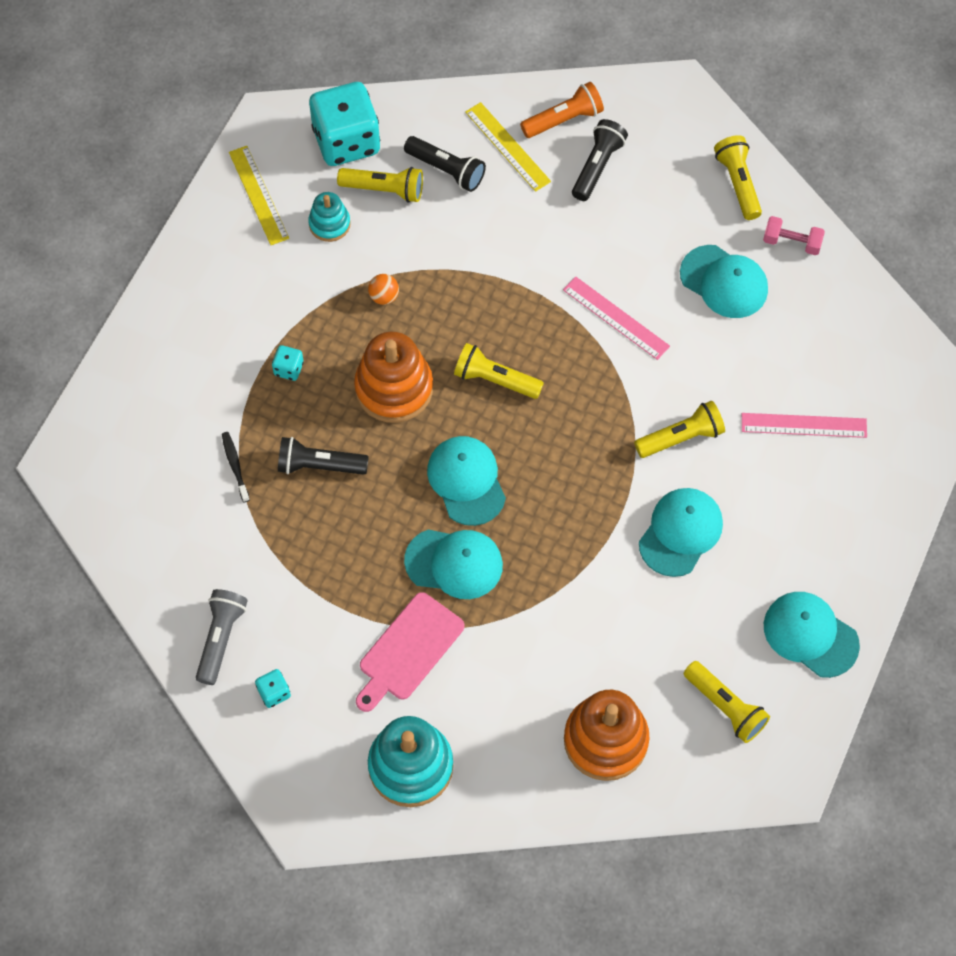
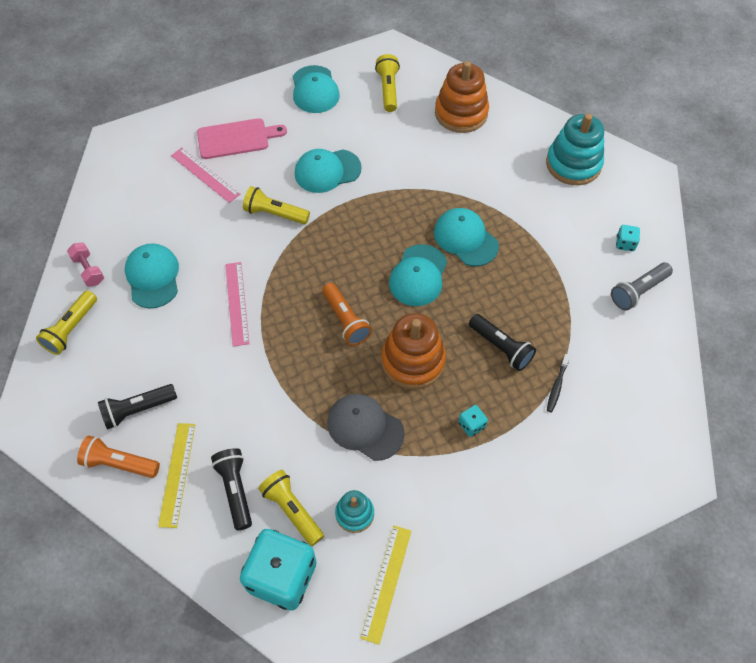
camera: 140 degrees left, 5 degrees down
pink cutting board [356,592,464,712] -> pink cutting board moved to [197,118,287,159]
orange ball [368,274,399,305] -> grey cap [327,394,405,461]
yellow flashlight [454,343,544,399] -> orange flashlight [322,283,372,346]

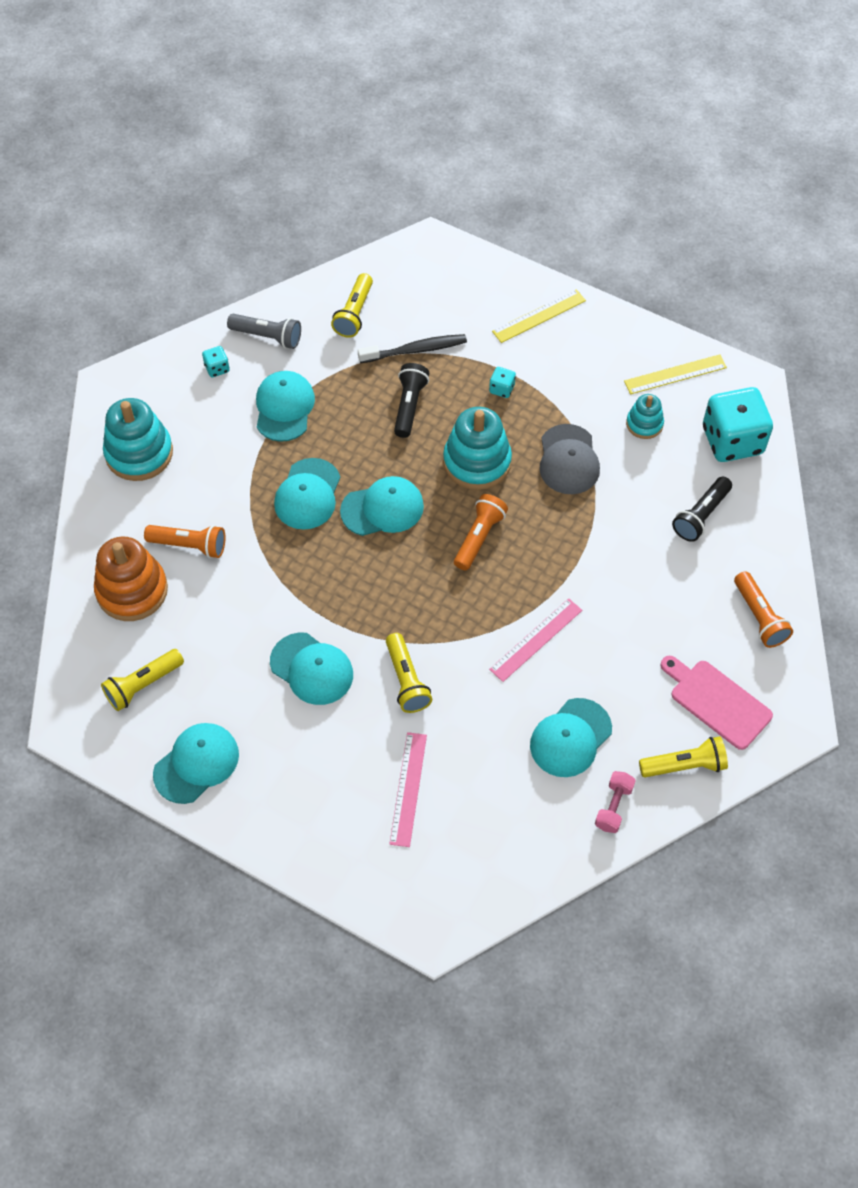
camera: 125 degrees left, 0 degrees up
black flashlight [98,384,177,430] -> none
yellow ruler [158,423,195,528] -> yellow ruler moved to [492,289,586,343]
pink cutting board [197,118,287,159] -> pink cutting board moved to [661,656,773,750]
yellow flashlight [258,470,324,546] -> yellow flashlight moved to [331,273,373,338]
orange stacking toy [381,313,446,389] -> turquoise stacking toy [443,407,512,490]
black toothbrush [547,354,570,413] -> black toothbrush [358,334,467,363], size x1.70
none -> orange flashlight [144,525,225,558]
none -> turquoise cap [256,371,315,442]

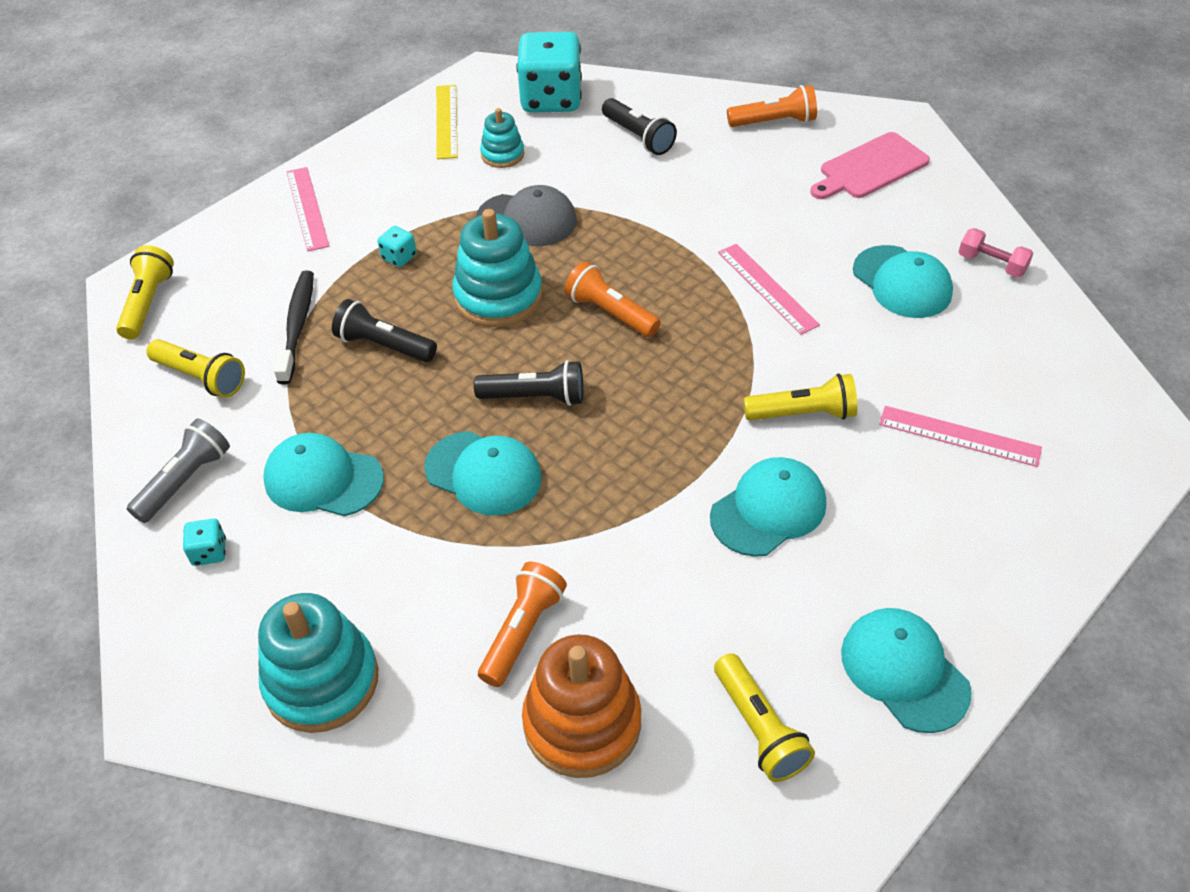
camera: 75 degrees left, 10 degrees down
turquoise cap [340,476,424,536] -> black flashlight [474,360,583,406]
yellow ruler [492,289,586,343] -> pink ruler [286,167,329,251]
yellow flashlight [639,736,728,777] -> yellow flashlight moved to [116,245,174,339]

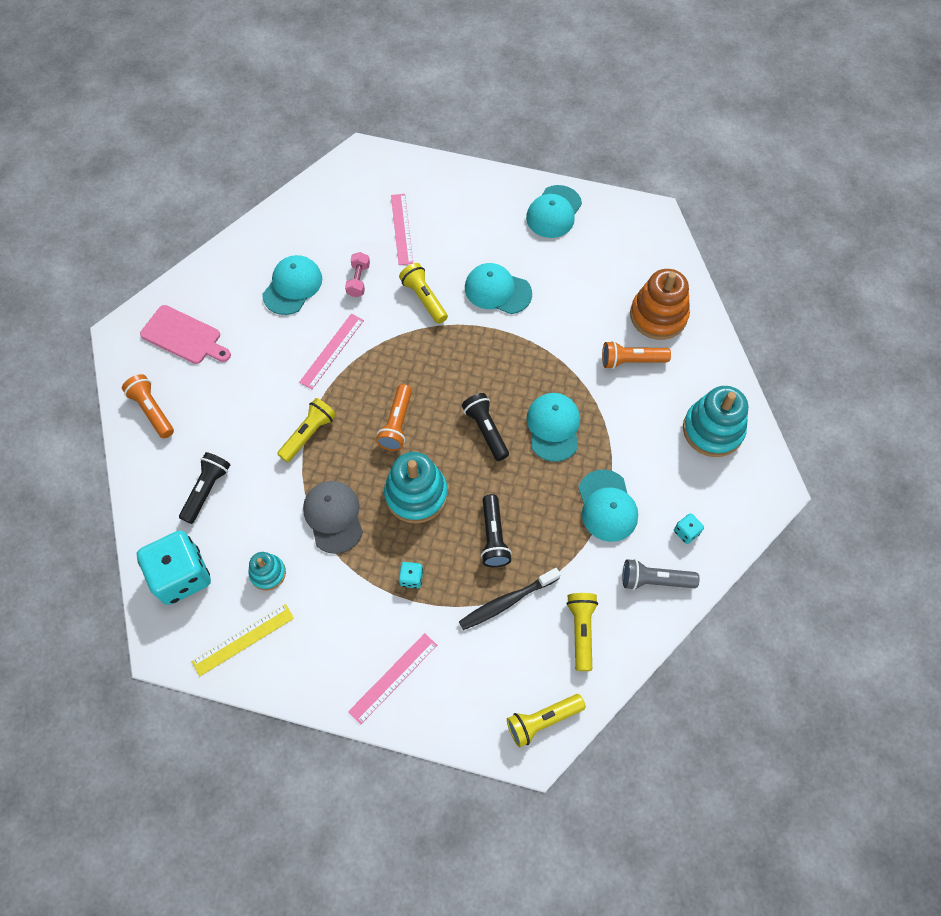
camera: 120 degrees left, 15 degrees up
yellow flashlight [714,653,815,782] -> yellow flashlight moved to [277,398,336,463]
pink dumbbell [959,228,1033,277] -> pink dumbbell moved to [345,252,370,297]

